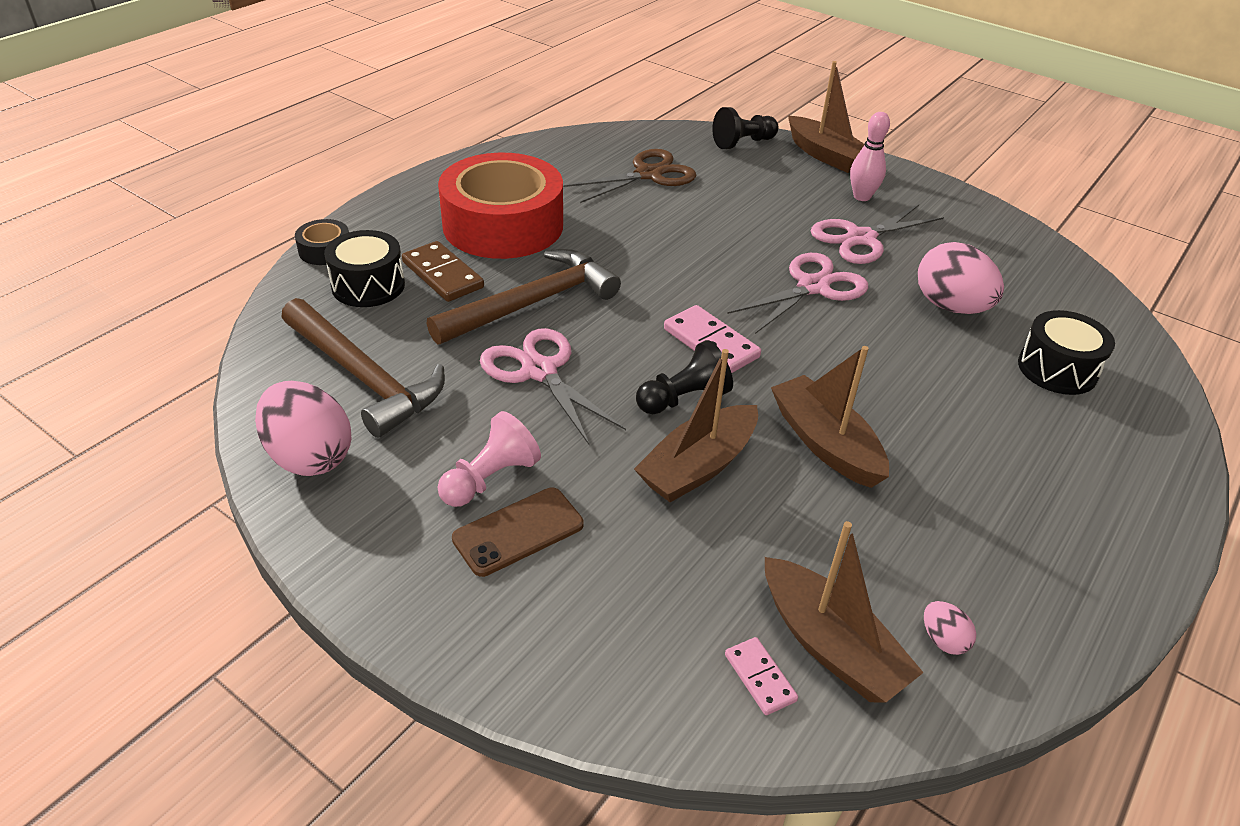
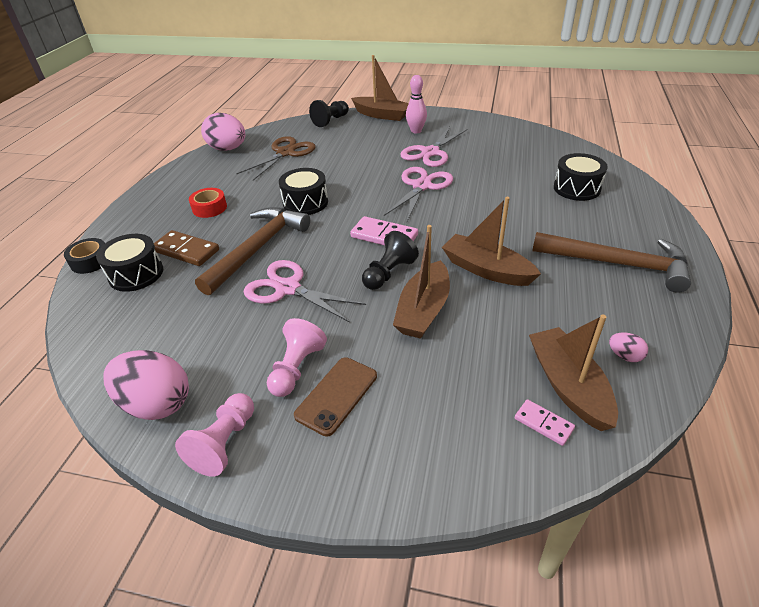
camera: 20 degrees left, 0 degrees up
brown hammer [282,298,445,438] -> brown hammer moved to [532,232,691,293]
red tape [438,153,563,259] -> red tape [189,188,227,218], size x0.41
brown boat [765,521,924,703] -> brown boat turned 135 degrees counterclockwise [529,314,618,431]
pink egg [918,242,1004,314] -> pink egg moved to [201,113,245,151]
none -> pink pawn [175,393,254,477]
none -> black drum [279,168,328,215]

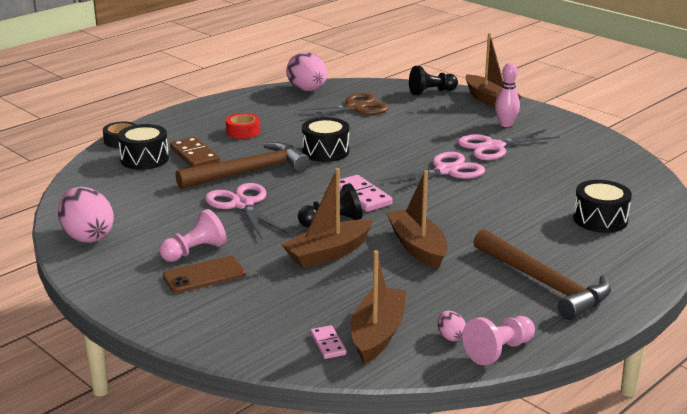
camera: 30 degrees right, 15 degrees down
pink pawn [175,393,254,477] -> pink pawn moved to [462,316,535,365]

